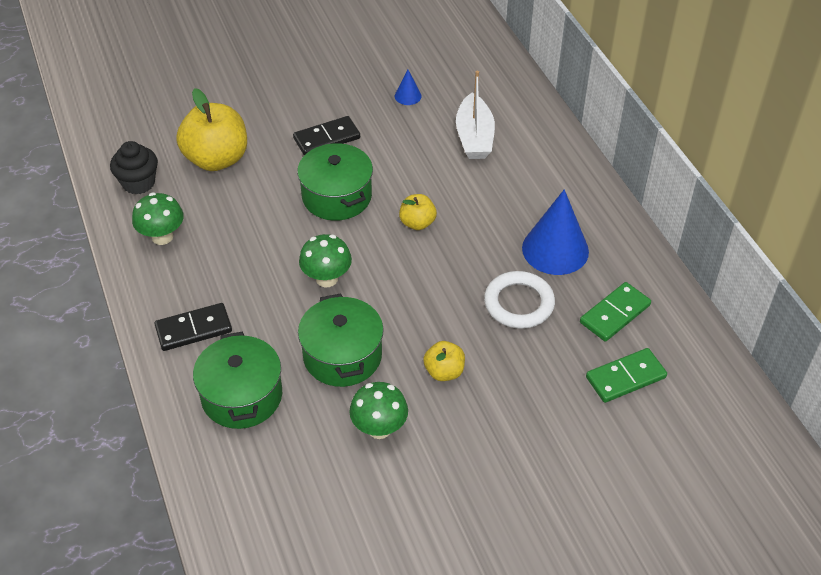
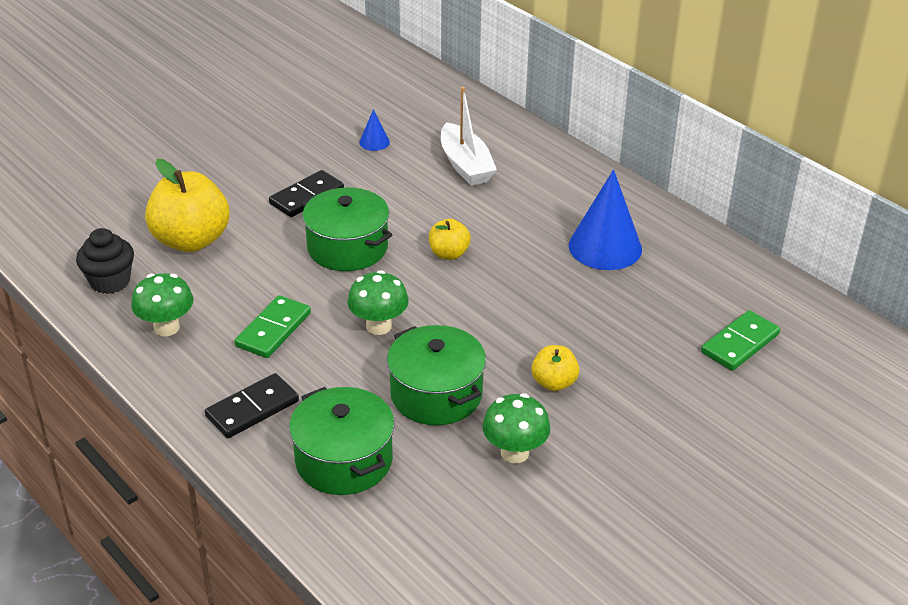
camera: 20 degrees left, 10 degrees down
white ring [484,271,555,329] -> none
green domino [580,282,651,342] -> green domino moved to [235,295,311,358]

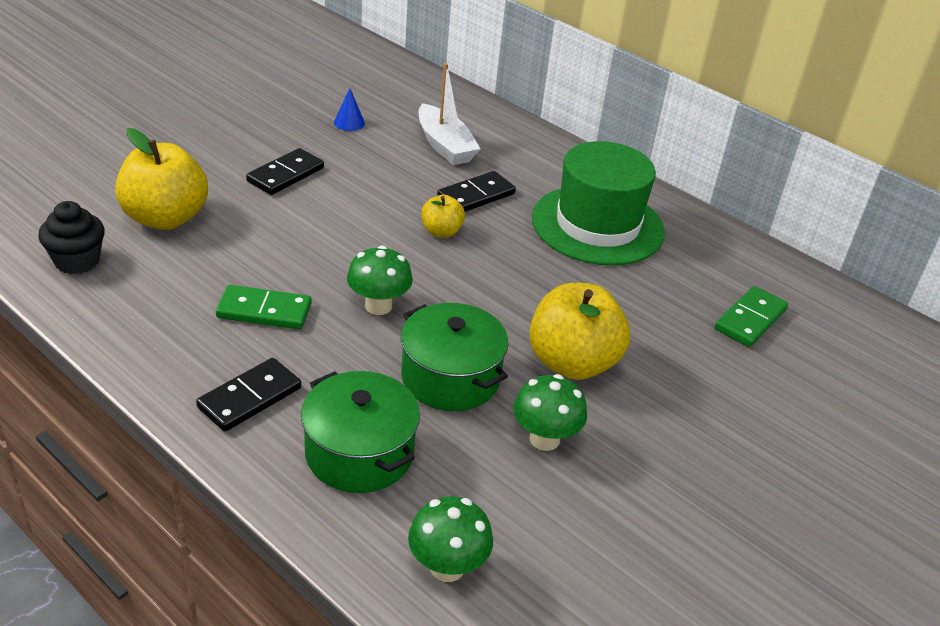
camera: 10 degrees left, 0 degrees up
green mushroom [131,273,194,336] -> green mushroom moved to [408,496,493,582]
green domino [235,295,311,358] -> green domino turned 75 degrees clockwise [216,285,312,329]
green pot [301,188,392,271] -> none
yellow apple [531,345,579,391] -> yellow apple [529,283,630,380], size x1.95
blue cone [569,169,642,270] -> green hat [532,141,665,266]
none -> black domino [437,171,516,212]

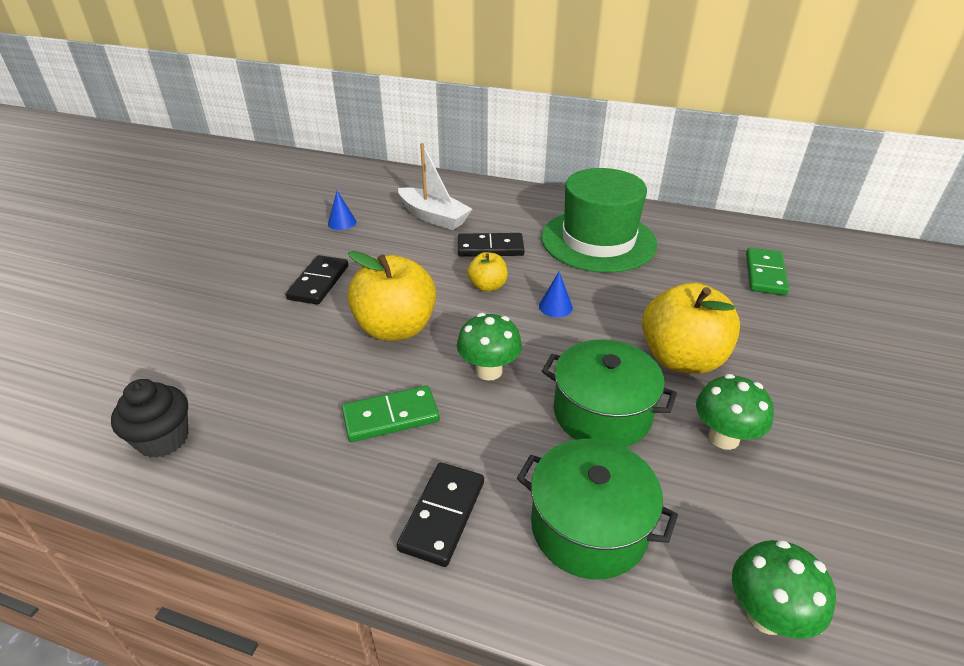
camera: 20 degrees left, 0 degrees up
yellow apple [115,128,208,230] -> yellow apple moved to [347,251,436,341]
black domino [437,171,516,212] -> black domino turned 60 degrees clockwise [458,233,524,257]
none -> blue cone [539,272,573,317]

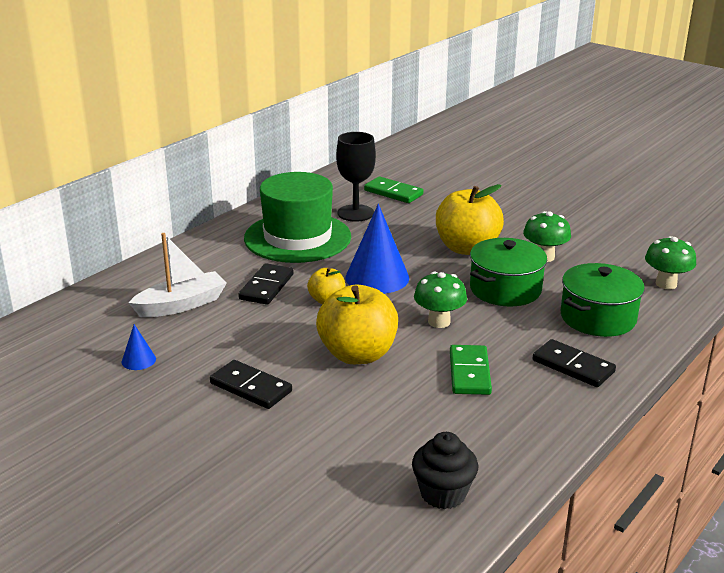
camera: 70 degrees left, 10 degrees down
blue cone [539,272,573,317] -> blue cone [345,204,409,294], size x2.17
none -> black goblet [336,132,376,222]

